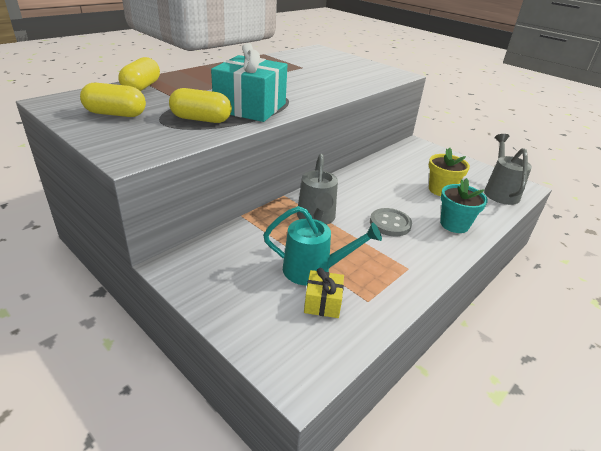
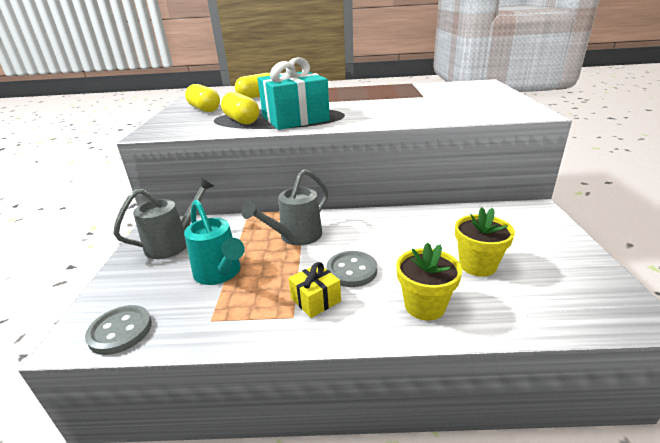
camera: 50 degrees right, 5 degrees down
yellow gift [304,268,344,318] -> yellow gift moved to [289,262,341,318]
turquoise flower pot [440,178,488,233] -> yellow flower pot [396,242,462,320]
grey watering can [484,134,532,205] -> grey watering can moved to [113,177,214,259]
none -> grey button [85,305,152,355]

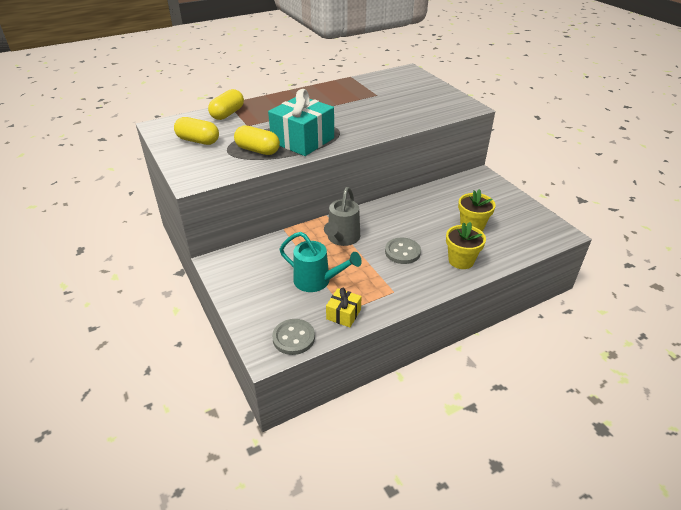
camera: 30 degrees left, 10 degrees up
grey watering can [113,177,214,259] -> none
yellow gift [289,262,341,318] -> yellow gift moved to [326,288,362,327]

